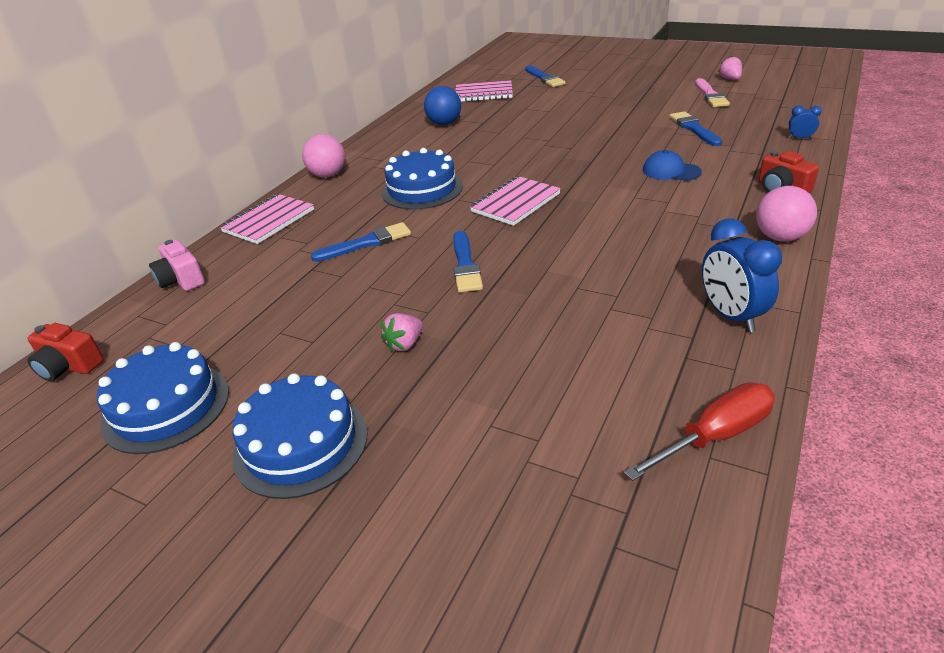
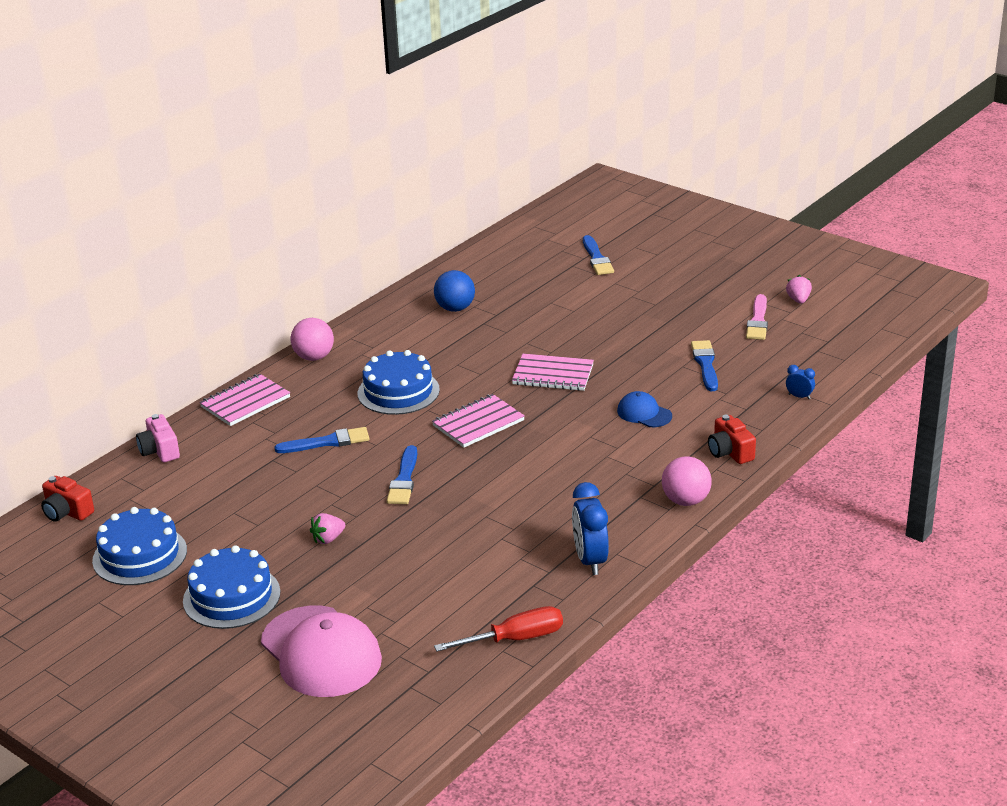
camera: 10 degrees right, 5 degrees down
pink notebook [455,80,513,102] -> pink notebook moved to [512,354,594,391]
none -> pink cap [261,606,382,697]

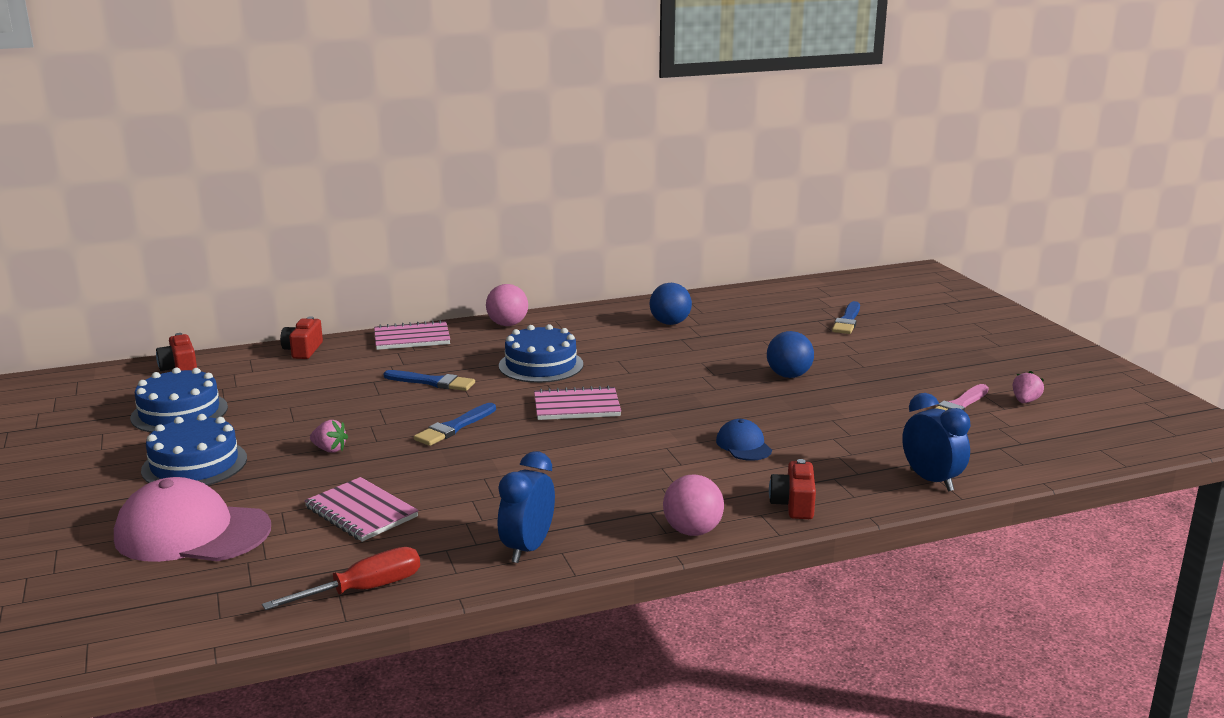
camera: 30 degrees right, 10 degrees down
pink camera [136,414,180,462] -> red camera [280,316,323,359]
pink cap [261,606,382,697] -> pink cap turned 105 degrees clockwise [114,477,271,562]
pink strawberry [310,513,345,544] -> pink strawberry turned 150 degrees counterclockwise [310,420,348,453]
red screwdriver [434,606,563,652] -> red screwdriver turned 45 degrees counterclockwise [262,547,420,610]
pink notebook [512,354,594,391] -> pink notebook moved to [304,477,419,542]
blue brush [691,340,718,391] -> none
blue clock [786,365,815,399] -> blue clock [902,393,971,492], size x2.02
none -> blue ball [767,331,814,378]

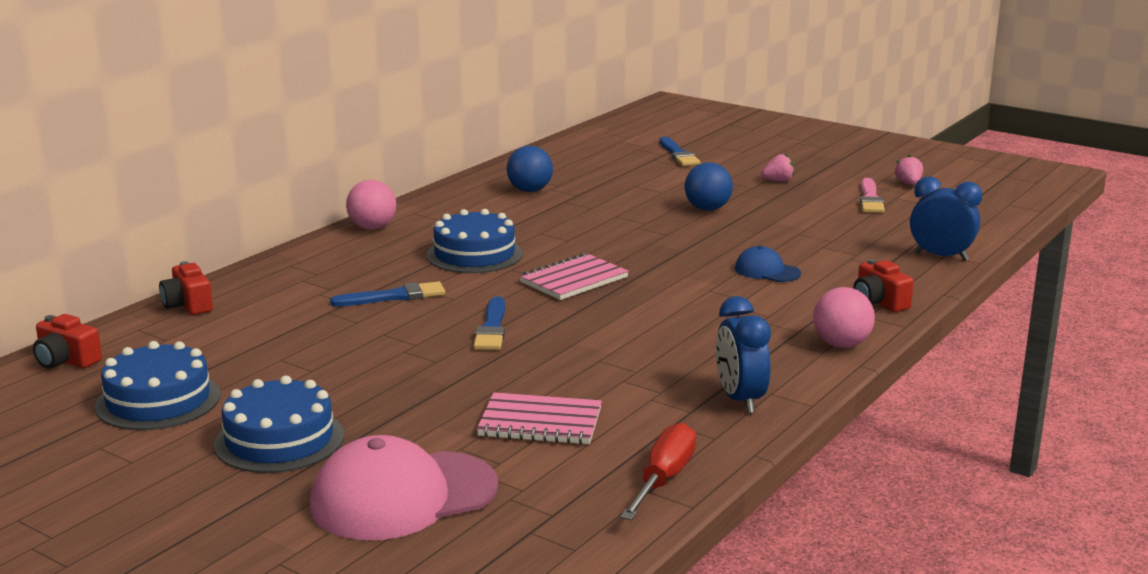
camera: 35 degrees left, 0 degrees up
pink strawberry [310,420,348,453] -> pink strawberry moved to [761,153,794,182]
pink notebook [374,320,450,350] -> none

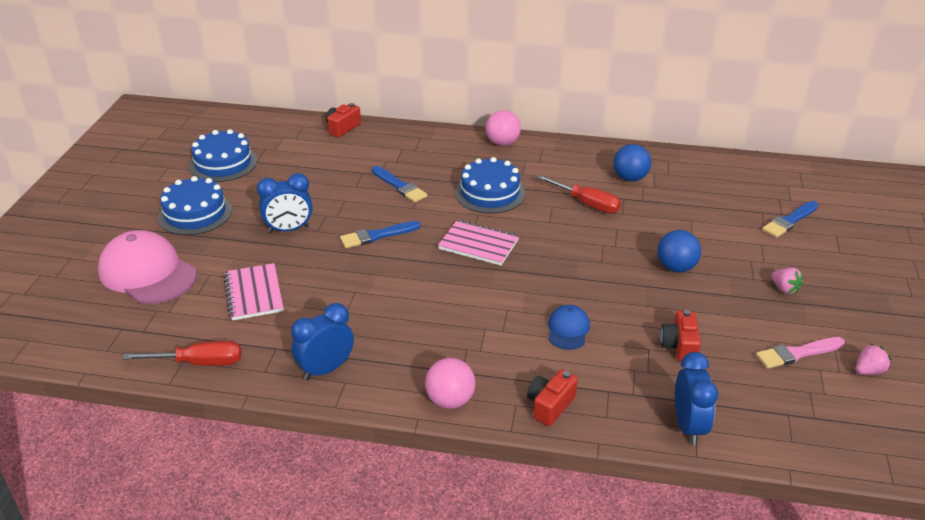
camera: 65 degrees right, 15 degrees up
red camera [33,314,102,369] -> red camera moved to [660,310,701,362]
none -> blue clock [257,173,312,233]
none -> red screwdriver [537,175,621,213]

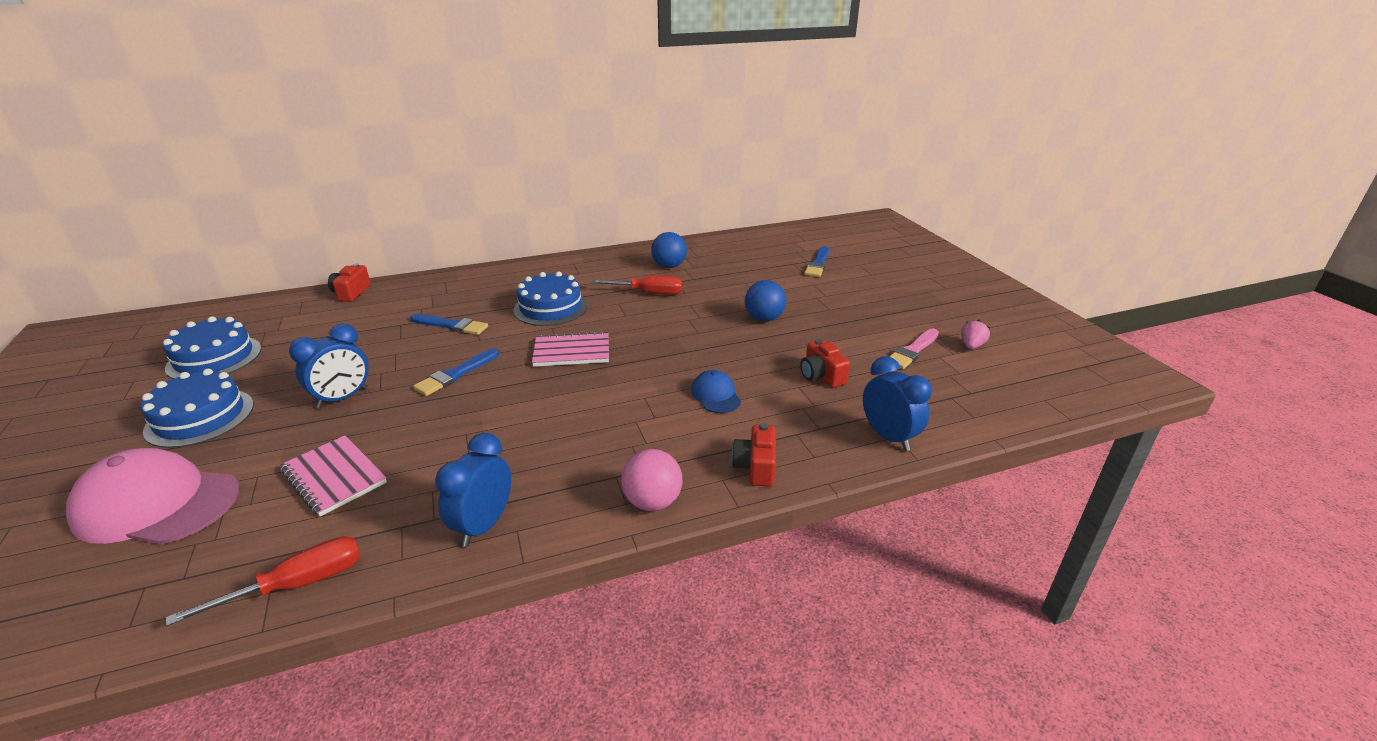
camera: 30 degrees left, 5 degrees down
pink ball [486,110,521,146] -> none
pink strawberry [771,268,803,294] -> none

